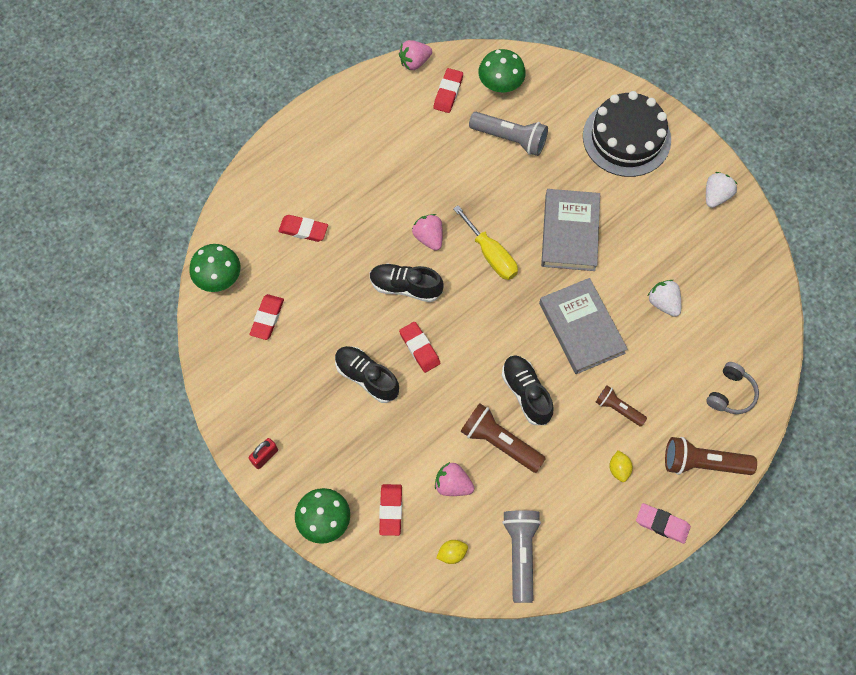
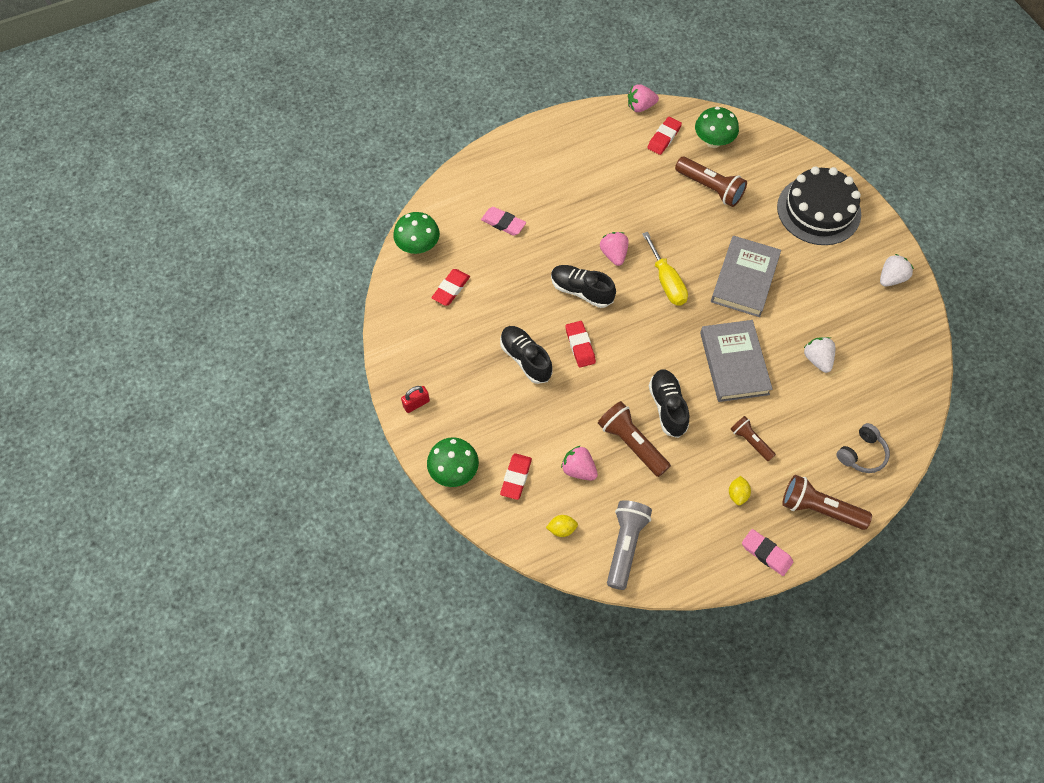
camera: 15 degrees right, 5 degrees down
red eraser [278,215,328,242] -> pink eraser [481,207,526,236]
grey flashlight [469,112,548,156] -> brown flashlight [675,157,747,207]

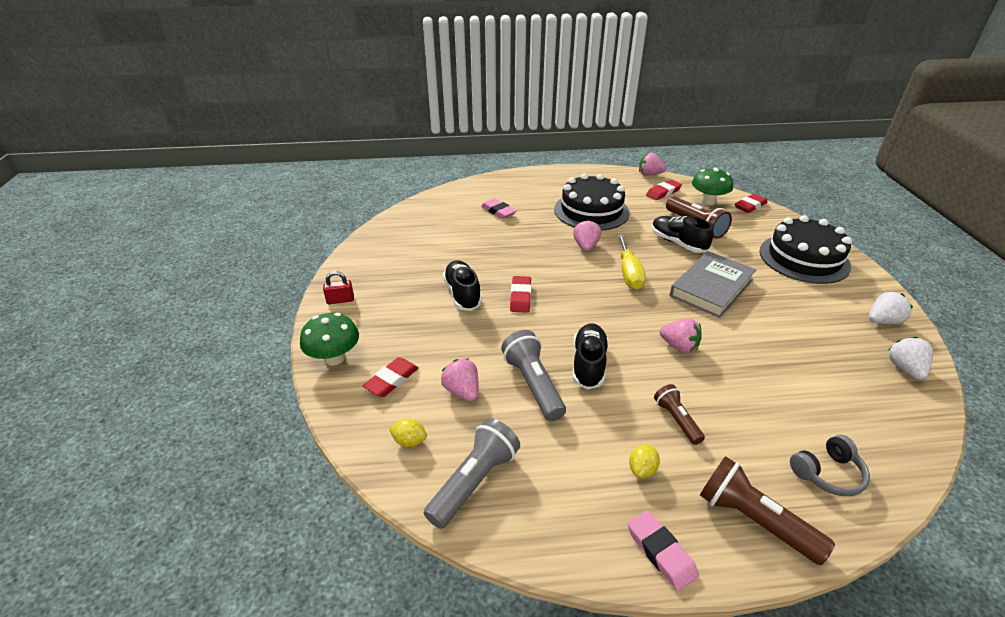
camera: 20 degrees right, 25 degrees down
green mushroom [393,212,440,254] -> none
red eraser [431,269,470,306] -> red eraser moved to [735,194,768,213]
black shoe [551,265,616,308] -> black shoe moved to [652,216,713,253]
brown flashlight [598,401,671,477] -> grey flashlight [501,330,566,421]
grey book [700,320,773,402] -> pink strawberry [660,318,702,354]
white strawberry [804,337,835,373] -> white strawberry moved to [889,337,933,380]
none -> black cake [554,173,630,231]

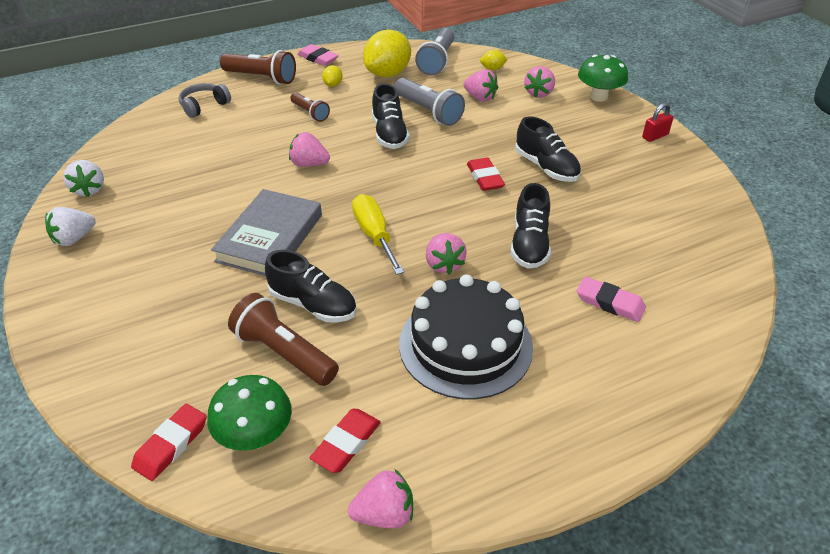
camera: 160 degrees right, 5 degrees up
red eraser [363,357,419,397] -> pink strawberry [524,66,555,98]
black cake [759,215,852,284] -> none
none -> yellow lemon [363,30,411,77]
none -> black shoe [511,183,551,269]

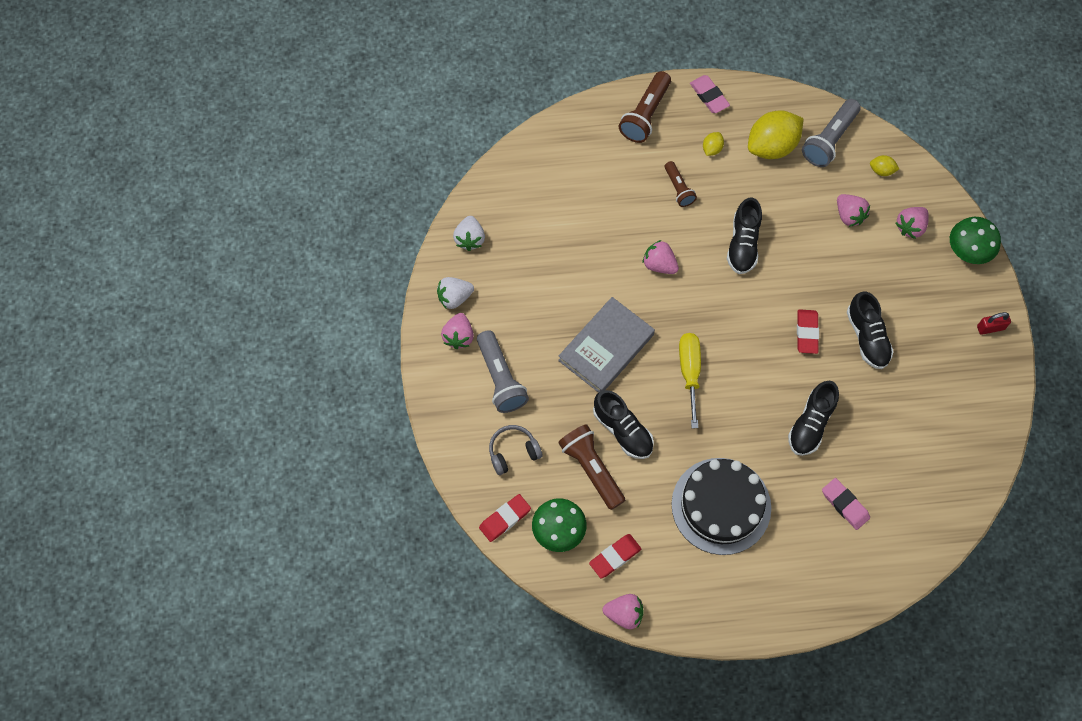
camera: 20 degrees right, 25 degrees up
grey headphones [179,83,231,118] -> grey headphones moved to [489,425,543,475]
brown flashlight [220,50,296,85] -> brown flashlight turned 75 degrees clockwise [619,71,671,143]
grey flashlight [394,78,465,126] -> grey flashlight moved to [477,330,529,413]
pink strawberry [426,233,467,274] -> pink strawberry moved to [441,313,474,349]

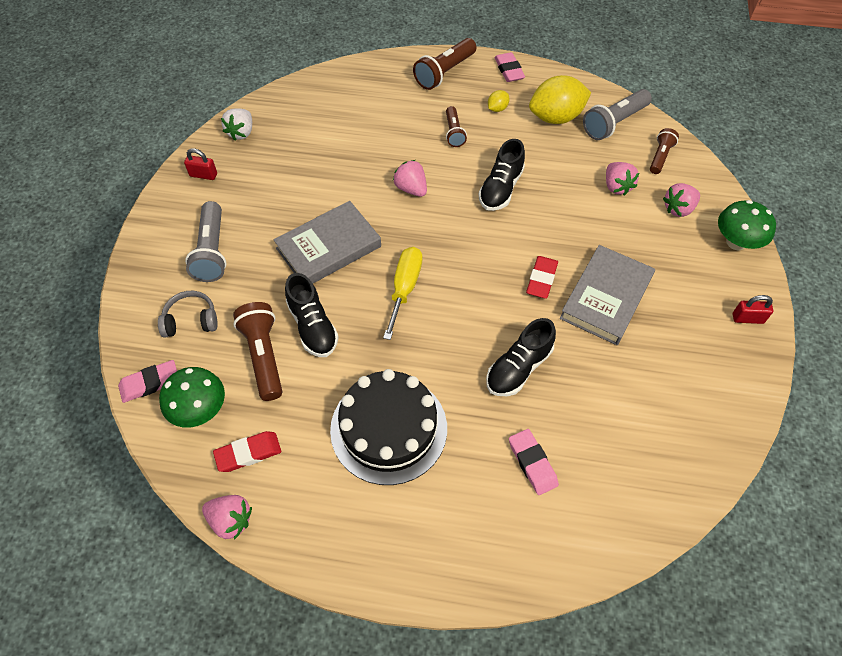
camera: 15 degrees right, 10 degrees down
white strawberry [437,277,474,309] -> red padlock [184,148,217,180]
pink strawberry [441,313,474,349] -> none
red eraser [479,494,531,542] -> pink eraser [118,360,177,403]
black shoe [847,291,894,369] -> grey book [560,245,655,345]
yellow lemon [870,155,899,176] -> brown flashlight [650,128,679,174]

